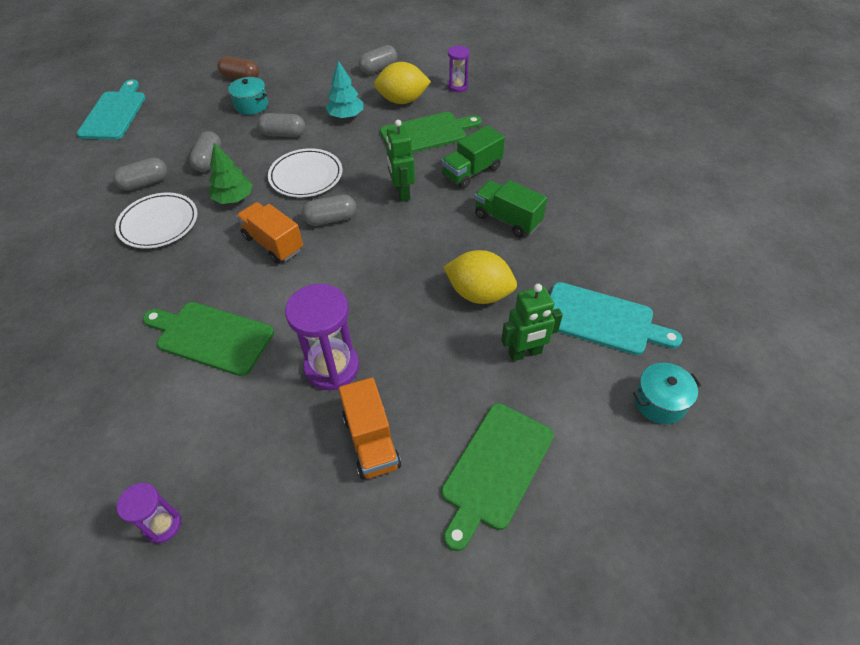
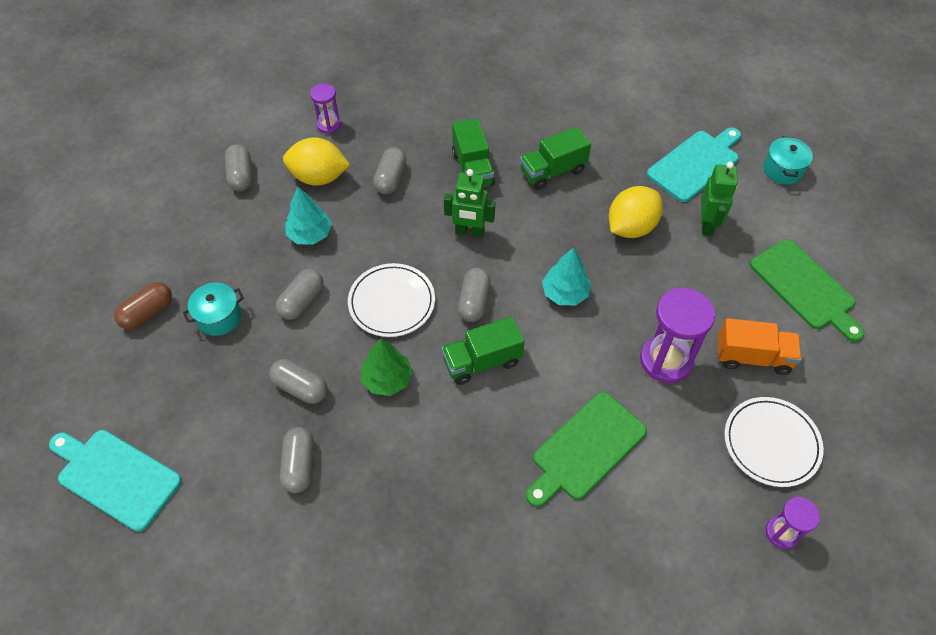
camera: 65 degrees left, 5 degrees up
white plate [115,192,198,249] -> white plate moved to [724,397,824,487]
orange truck [236,202,303,263] -> green truck [441,317,524,385]
yellow lemon [374,62,431,104] -> yellow lemon turned 75 degrees clockwise [283,137,350,186]
green cutting board [380,112,482,153] -> grey capsule [373,147,406,194]
none -> turquoise tree [542,248,591,305]

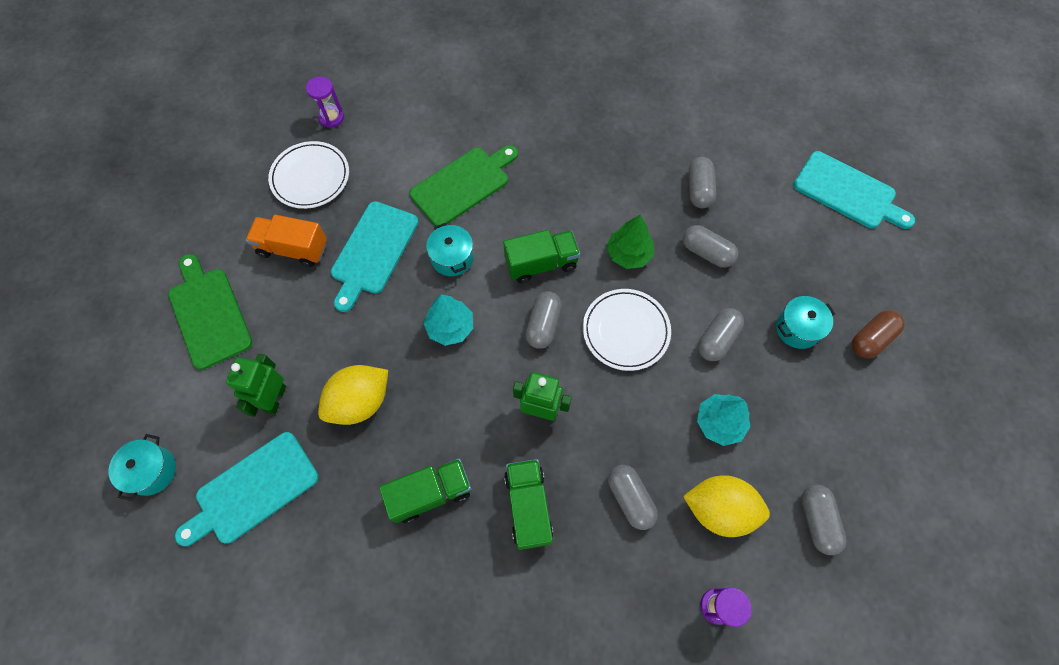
camera: 175 degrees left, 10 degrees up
grey capsule [373,147,406,194] -> grey capsule turned 45 degrees counterclockwise [608,465,658,530]
purple hourglass [640,288,715,383] -> turquoise cutting board [331,201,419,312]
none -> turquoise pot [426,223,474,276]

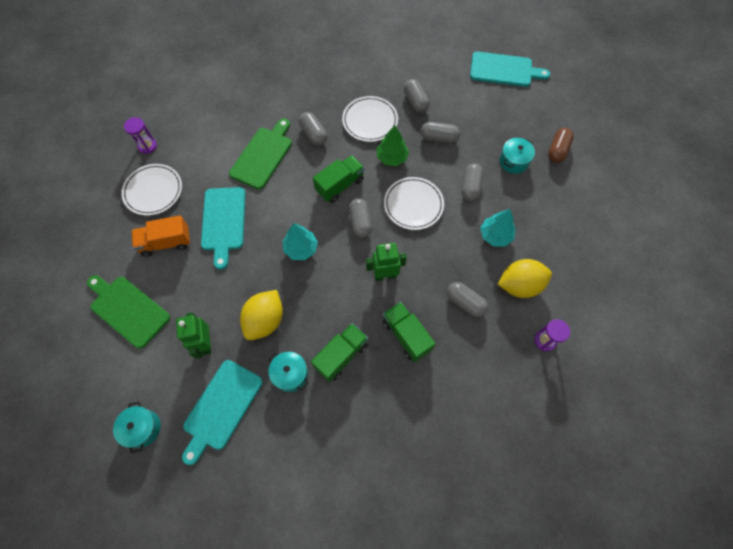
camera: 25 degrees left, 0 degrees up
turquoise pot [426,223,474,276] -> turquoise pot moved to [268,352,308,392]
grey capsule [802,485,847,555] -> grey capsule moved to [299,112,327,146]
none -> white plate [342,96,398,142]

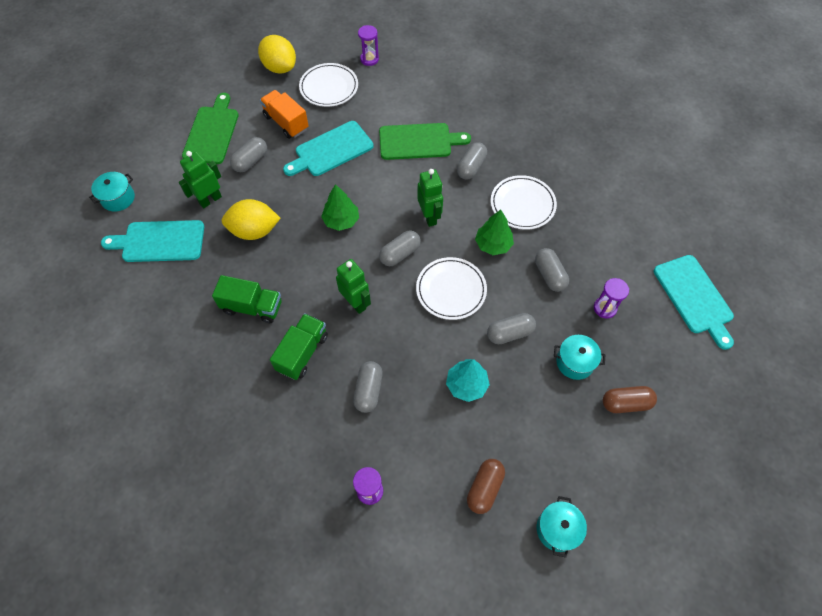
camera: 60 degrees right, 5 degrees down
turquoise pot [268,352,308,392] -> turquoise pot moved to [537,496,587,558]
turquoise tree [283,223,318,260] -> green tree [321,184,359,231]
green truck [313,155,364,203] -> green robot [417,169,443,227]
grey capsule [404,79,430,113] -> grey capsule moved to [230,137,267,172]
yellow lemon [498,259,552,298] -> yellow lemon moved to [258,35,296,74]
none -> brown capsule [467,459,505,514]
none -> purple hourglass [594,278,629,318]

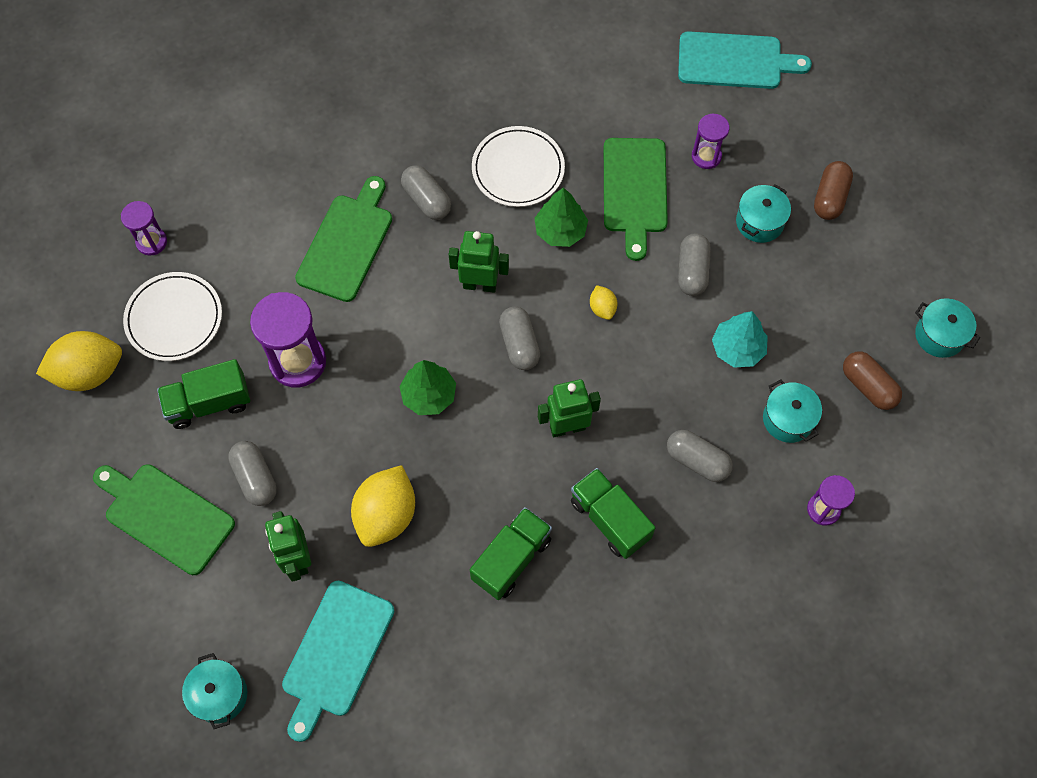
camera: 65 degrees left, 5 degrees up
orange truck [260,90,309,139] -> green truck [157,359,250,429]
turquoise cutting board [283,121,373,176] -> purple hourglass [250,292,326,387]
white plate [416,257,487,320] -> yellow lemon [590,285,617,320]
grey capsule [535,248,569,292] -> green cutting board [604,138,668,261]
none -> turquoise pot [763,379,822,443]

